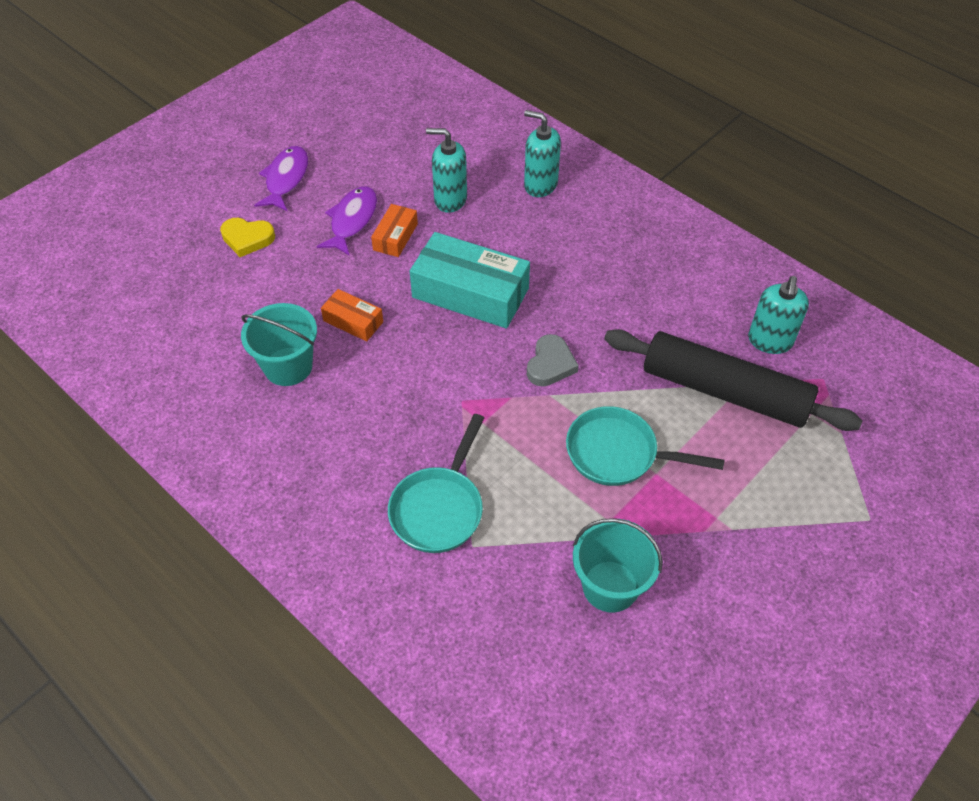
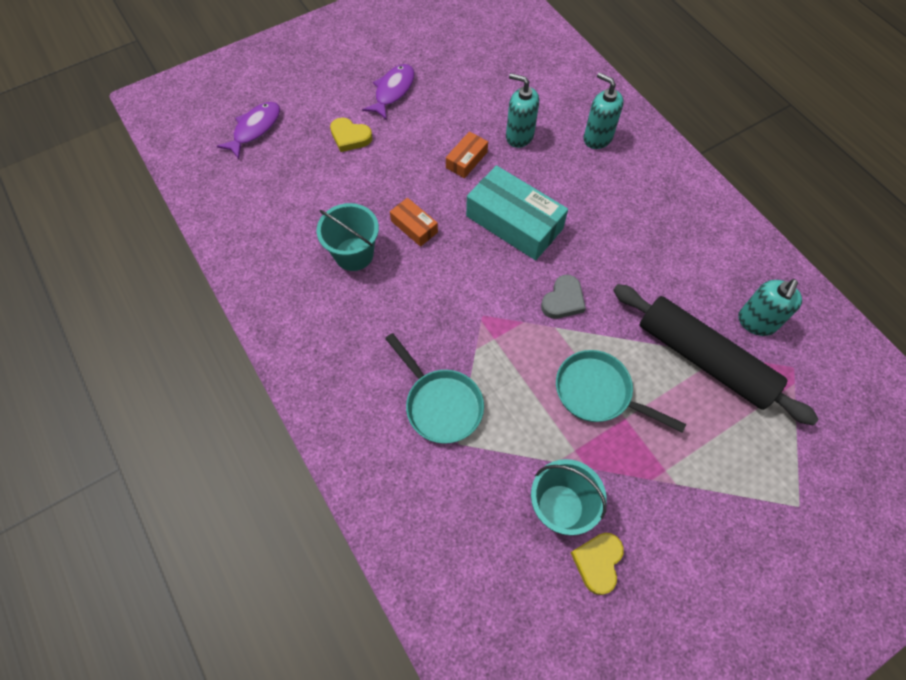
camera: 15 degrees right, 10 degrees up
purple fish [317,187,377,256] -> purple fish moved to [216,102,280,159]
turquoise pan [388,414,484,553] -> turquoise pan turned 75 degrees counterclockwise [385,333,484,444]
none -> yellow heart [571,533,624,595]

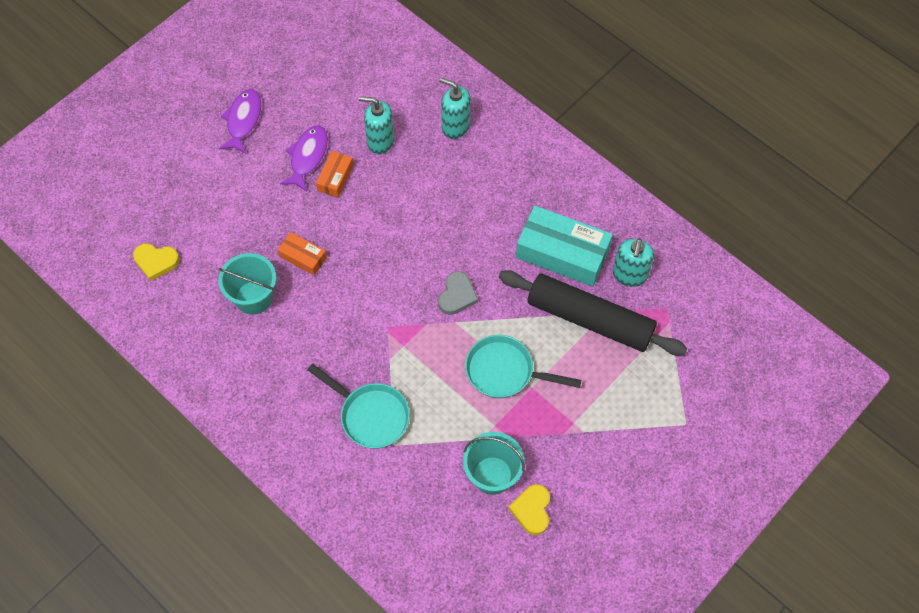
camera: 15 degrees left, 0 degrees up
purple fish [216,102,280,159] -> purple fish moved to [280,126,328,192]
yellow heart [330,118,372,152] -> yellow heart moved to [133,243,180,281]
turquoise box [466,165,568,260] -> turquoise box moved to [516,205,613,287]

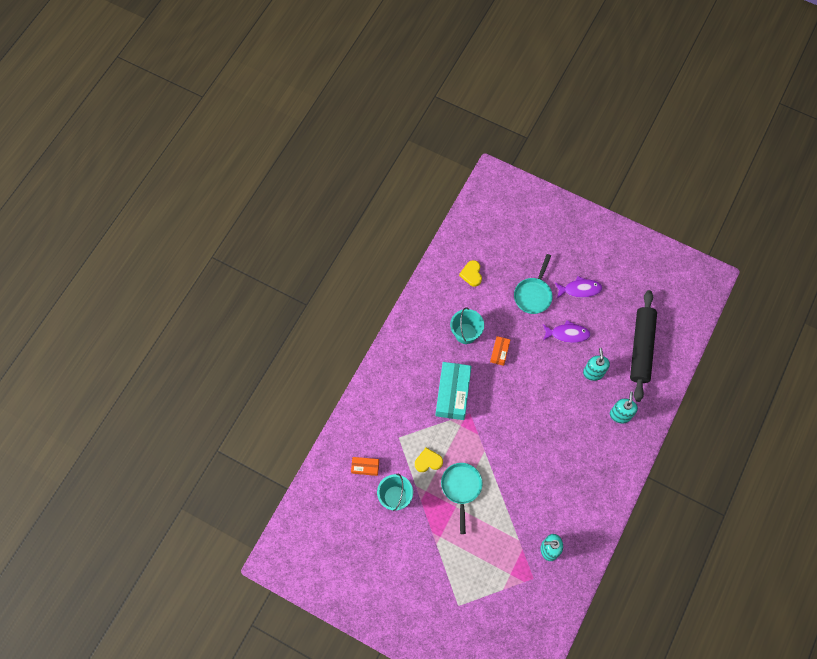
camera: 75 degrees right, 5 degrees up
turquoise pan [307,364,410,449] -> turquoise pan moved to [514,254,553,314]
orange box [316,151,354,198] -> orange box moved to [351,457,379,476]
grey heart [438,271,478,315] -> none
black rolling pin [499,270,688,356] -> black rolling pin moved to [630,290,657,402]
yellow heart [509,484,550,535] -> yellow heart moved to [415,448,443,472]
turquoise box [516,205,613,287] -> turquoise box moved to [435,362,472,420]

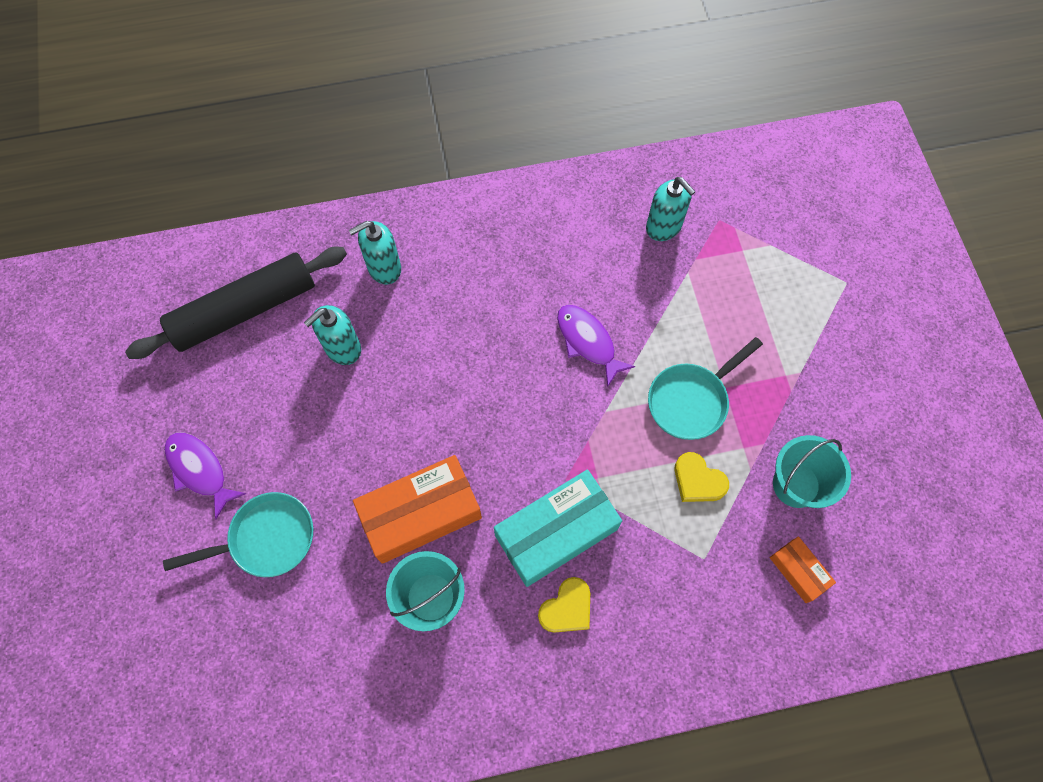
camera: 130 degrees left, 0 degrees up
yellow heart [459,260,482,287] -> yellow heart moved to [538,577,590,633]
orange box [490,336,510,366] -> orange box [353,455,482,564], size x1.99
purple fish [543,320,591,343] -> purple fish moved to [557,305,635,387]

